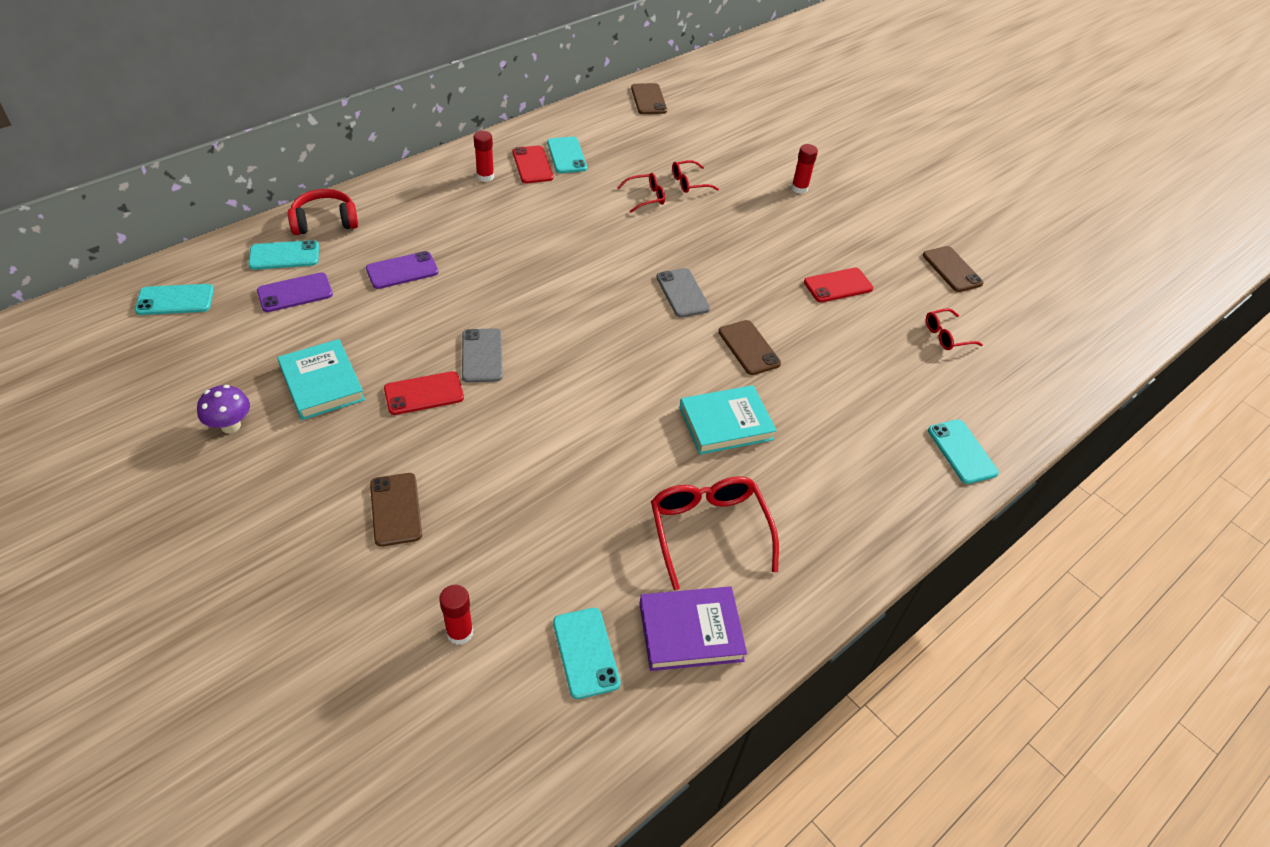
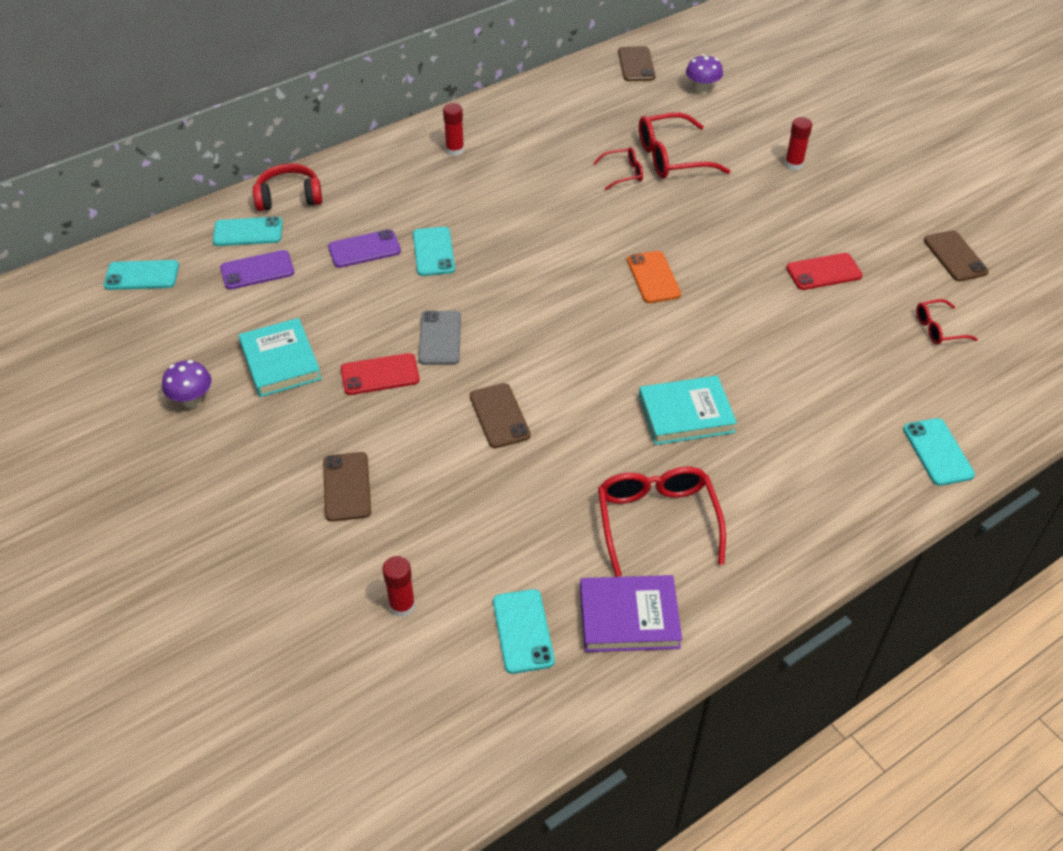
camera: 10 degrees right, 0 degrees up
red phone [512,146,553,183] -> none
turquoise phone [547,137,587,173] -> turquoise phone moved to [413,227,455,276]
grey phone [656,268,710,317] -> orange phone [627,251,681,303]
red glasses [672,160,719,193] -> red glasses [639,113,730,179], size x1.84
brown phone [718,320,781,375] -> brown phone moved to [470,383,531,448]
none -> purple mushroom [686,54,723,94]

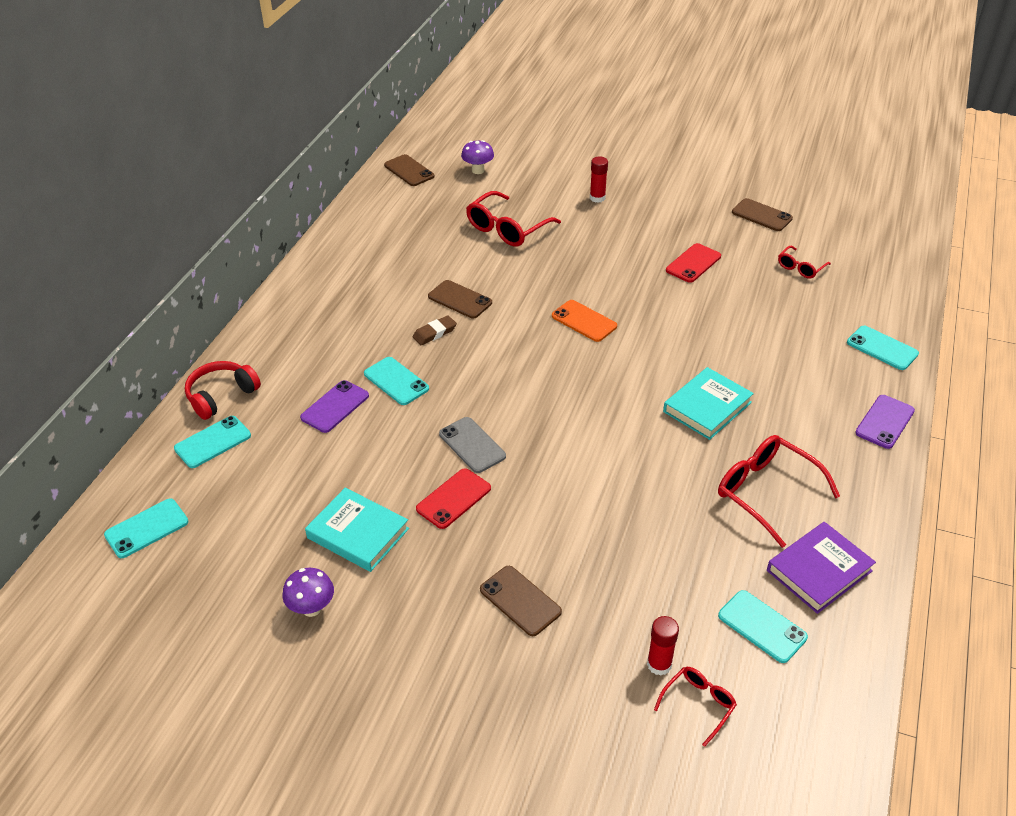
camera: 35 degrees left, 5 degrees down
purple phone [220,250,294,289] -> purple phone moved to [855,395,915,449]
red glue stick [443,103,464,156] -> none
brown phone [470,383,531,448] -> brown phone moved to [428,280,492,318]
red glasses [594,147,643,190] -> red glasses moved to [654,667,737,747]
none -> brown eraser [413,315,457,345]

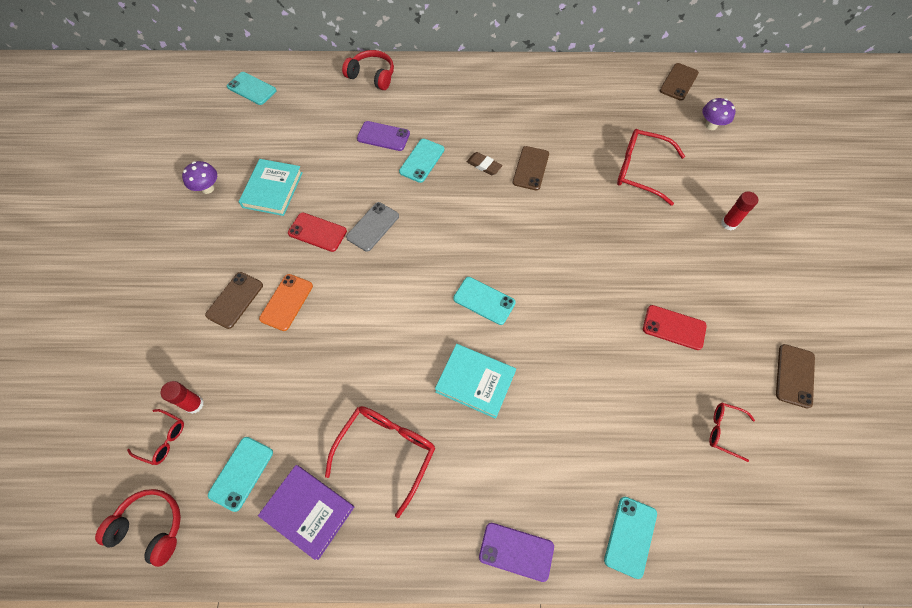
camera: 70 degrees right, 20 degrees up
turquoise phone [174,416,251,468] -> turquoise phone moved to [453,277,516,325]
orange phone [552,300,617,342] -> orange phone moved to [259,274,313,331]
none -> red headphones [95,489,181,567]

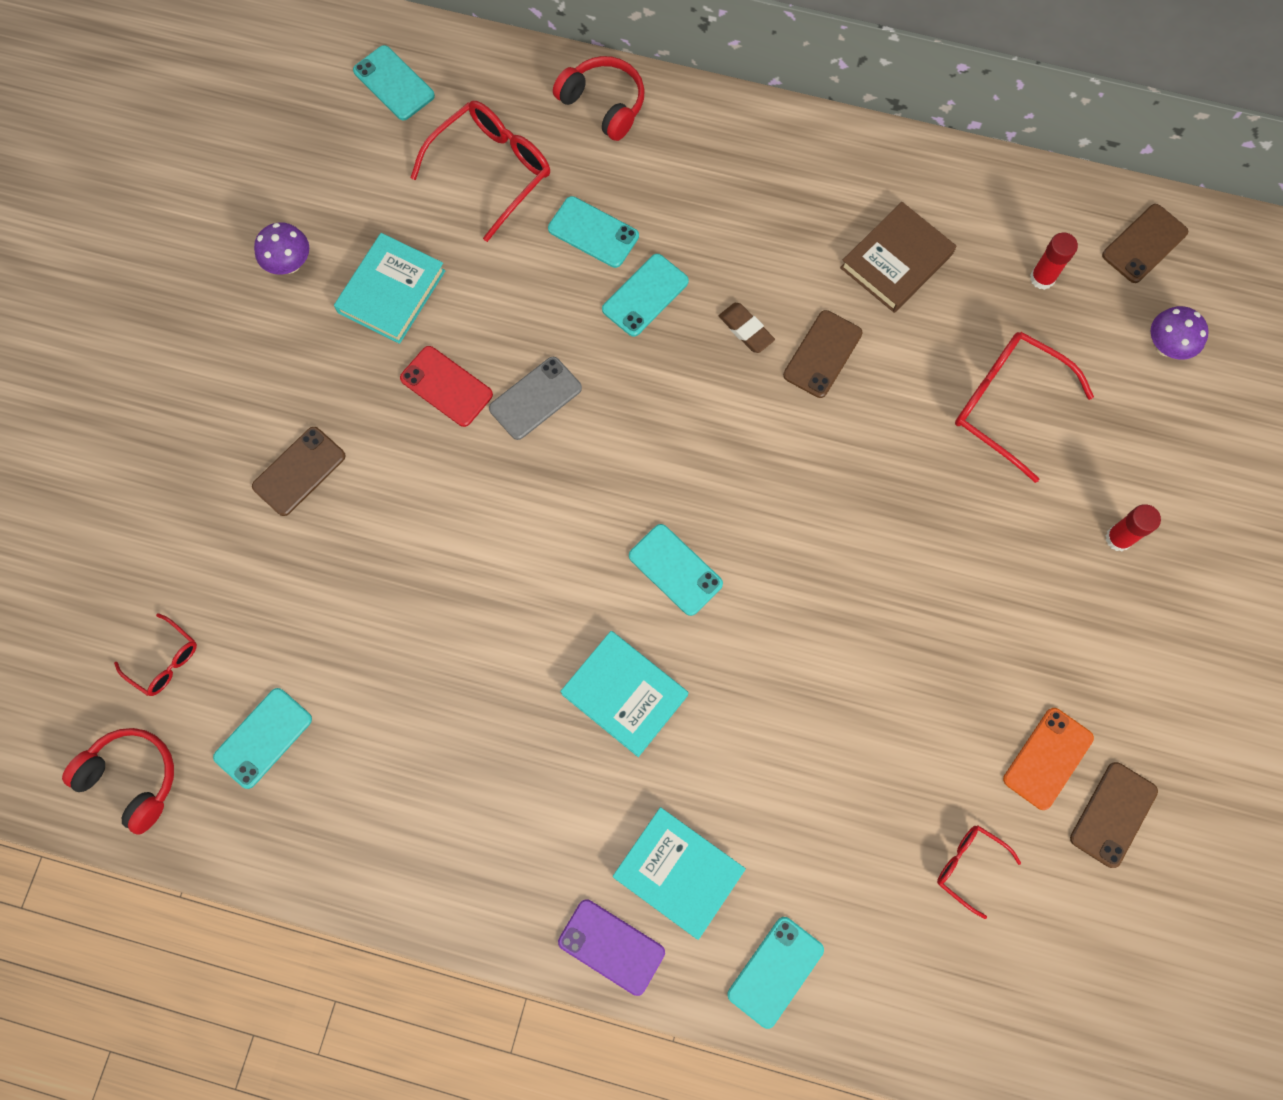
camera: 15 degrees right, 10 degrees up
red glue stick [161,381,204,414] -> red glue stick moved to [1030,233,1078,290]
purple book [258,465,354,560] -> none
orange phone [259,274,313,331] -> orange phone moved to [1003,708,1094,810]
red glasses [325,406,435,518] -> red glasses moved to [410,101,550,242]
purple phone [357,121,410,151] -> turquoise phone [548,196,639,268]
red phone [643,305,707,350] -> none
none -> turquoise book [613,807,746,940]
none -> brown book [840,202,956,313]

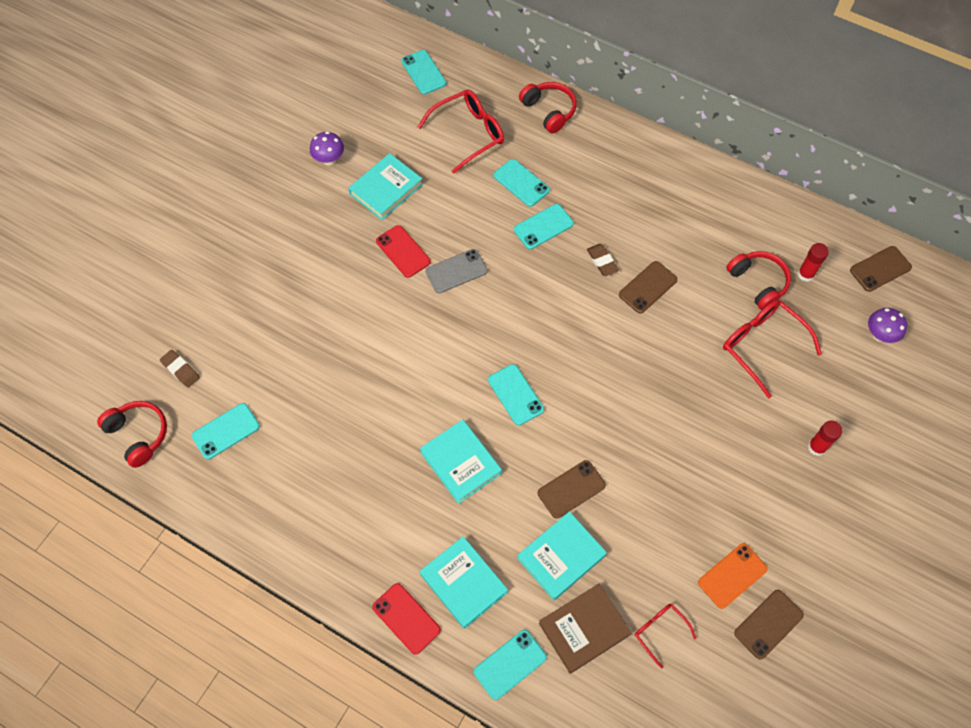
camera: 15 degrees right, 10 degrees down
red glasses [114,614,197,696] -> brown eraser [160,350,200,388]
brown phone [252,427,346,516] -> brown phone moved to [538,460,606,519]
purple phone [558,899,665,996] -> red phone [372,583,441,655]
brown book [840,202,956,313] -> brown book moved to [539,584,631,674]
none -> turquoise book [517,511,607,600]
none -> red headphones [726,251,791,310]

